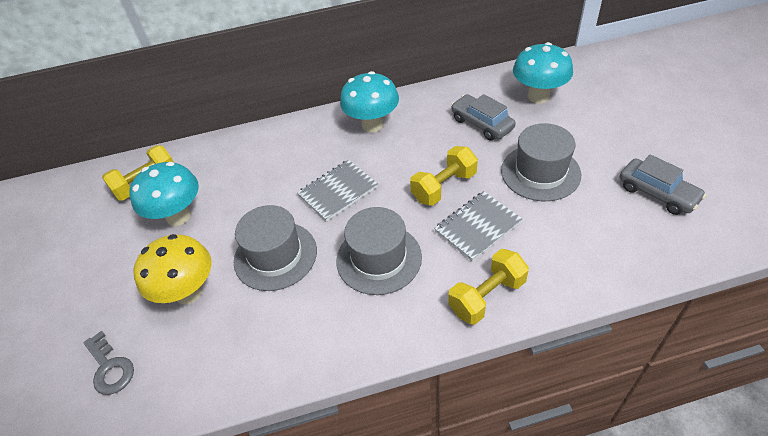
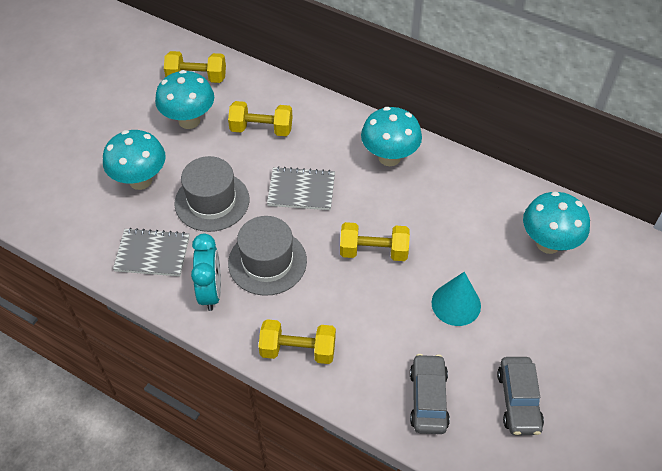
camera: 40 degrees right, 5 degrees up
grey key [83,331,134,395] -> none
yellow mushroom [133,234,212,305] -> turquoise mushroom [103,130,166,190]
grey notebook [434,191,522,261] -> grey notebook moved to [113,228,190,276]
grey car [451,94,515,140] -> grey car moved to [410,354,450,434]
grey hat [501,123,581,201] -> turquoise cone [432,272,481,326]
none -> turquoise clock [191,234,221,311]
none -> yellow dumbbell [228,101,293,136]

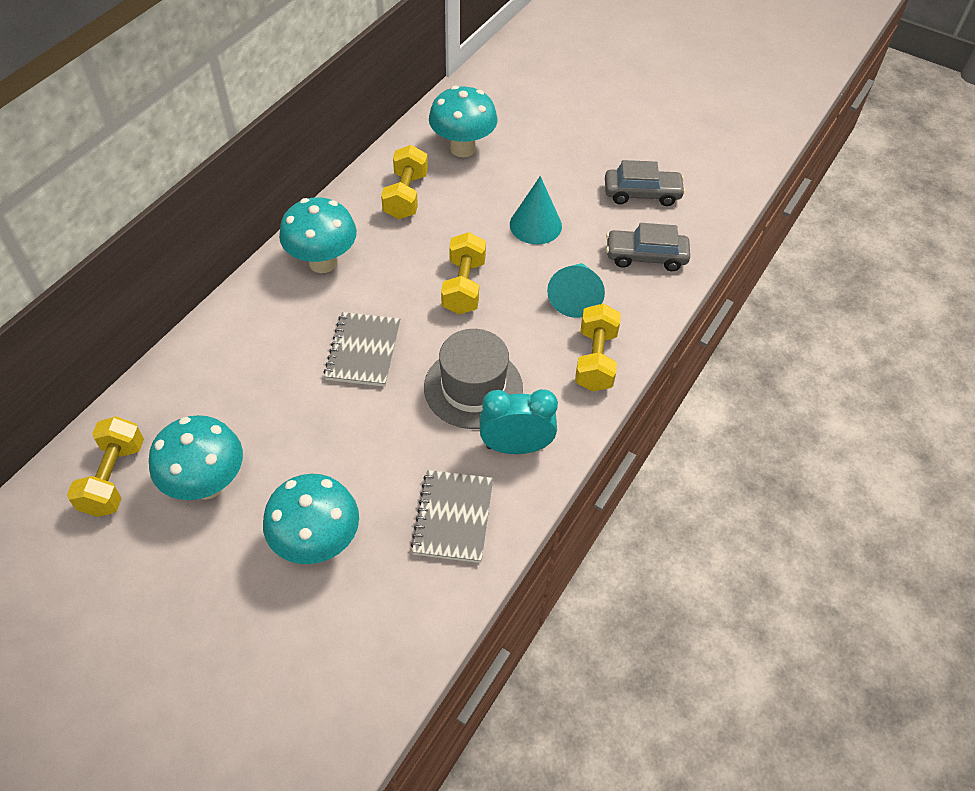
camera: 90 degrees left, 0 degrees up
grey hat [174,156,249,232] -> none
yellow dumbbell [228,101,293,136] -> yellow dumbbell moved to [381,145,428,219]
none -> turquoise cone [547,263,605,318]

